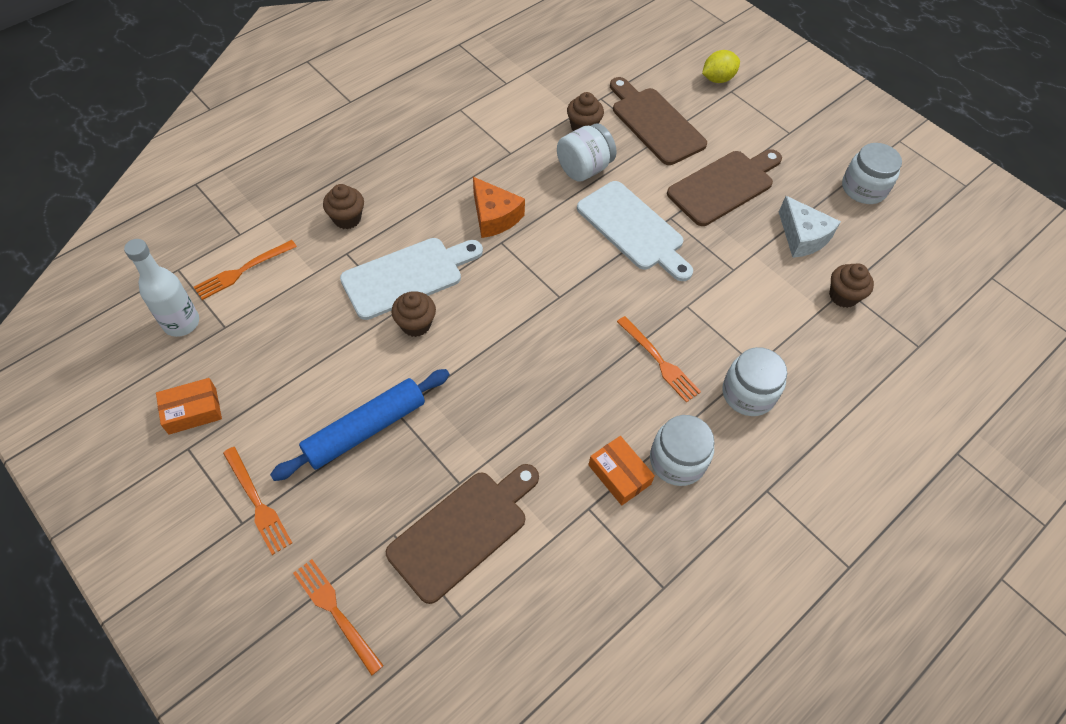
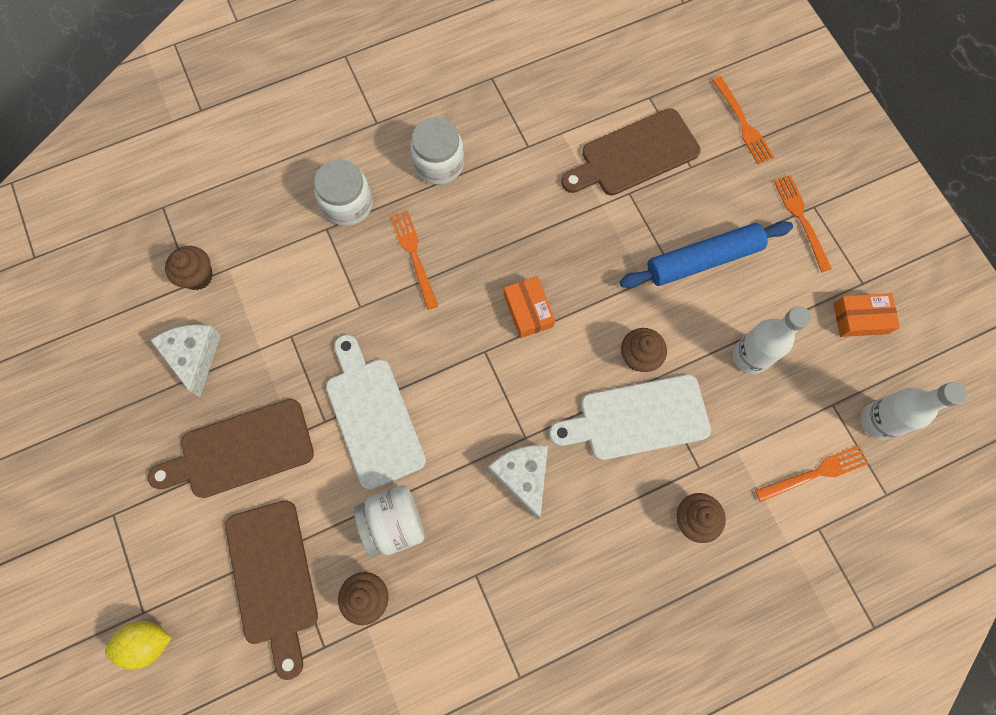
camera: 160 degrees left, 15 degrees up
orange cheese [473,177,525,238] -> white cheese [488,445,548,520]
orange box [588,436,655,506] -> orange box moved to [504,276,555,338]
white jar [842,143,902,204] -> none
none -> white bottle [733,306,811,374]

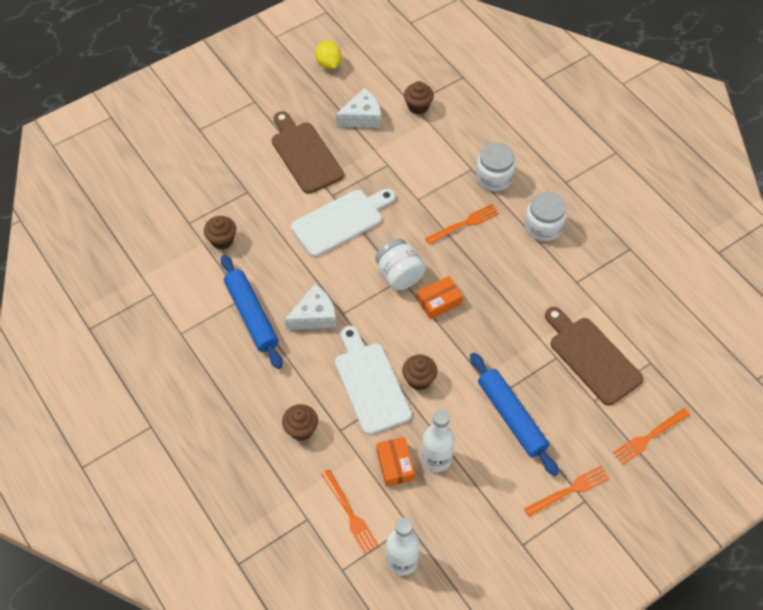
camera: 80 degrees right, 15 degrees down
yellow lemon [105,621,171,670] -> yellow lemon moved to [315,41,342,69]
brown cutting board [225,501,318,680] -> none
white jar [354,485,425,557] -> white jar moved to [375,239,426,290]
orange box [834,293,900,337] -> orange box moved to [376,437,415,487]
none -> blue rolling pin [221,255,282,369]

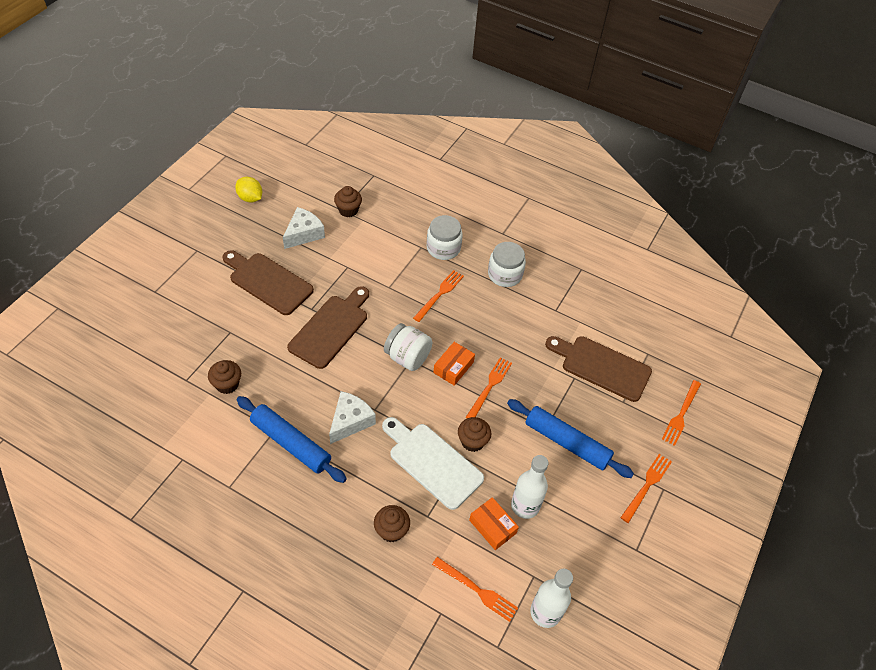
camera: 30 degrees left, 5 degrees down
white cutting board [291,189,395,257] -> brown cutting board [287,286,369,369]
none -> orange fork [466,357,512,418]

